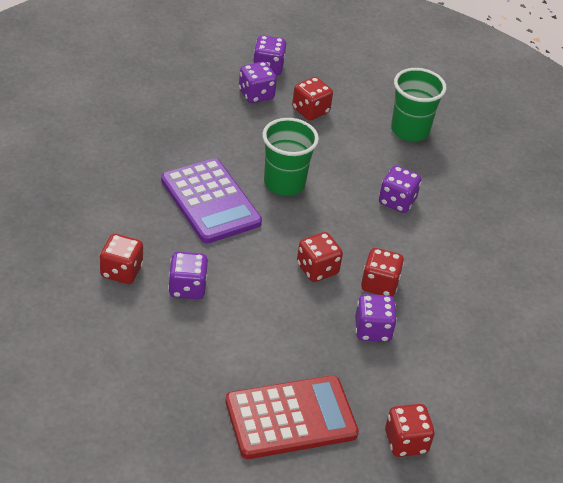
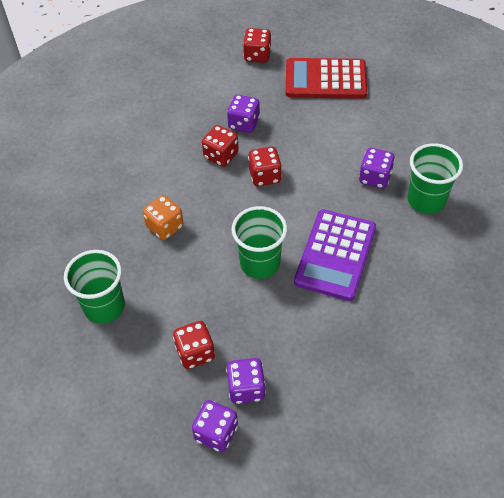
camera: 155 degrees left, 10 degrees up
red dice [100,234,143,284] -> green cup [408,143,463,214]
purple calculator [161,158,262,244] -> purple calculator turned 150 degrees counterclockwise [294,210,376,301]
purple dice [379,166,421,213] -> orange dice [143,195,184,240]

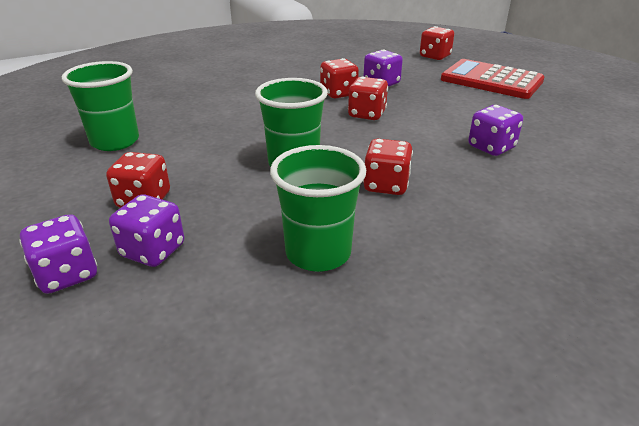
camera: 30 degrees right, 20 degrees down
orange dice [143,195,184,240] -> none
purple calculator [294,210,376,301] -> red dice [363,138,413,195]
green cup [408,143,463,214] -> green cup moved to [270,145,366,272]

